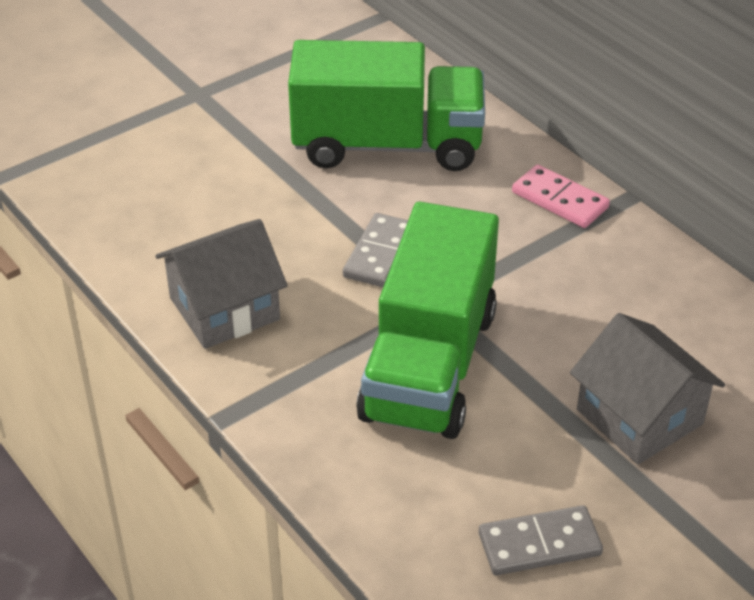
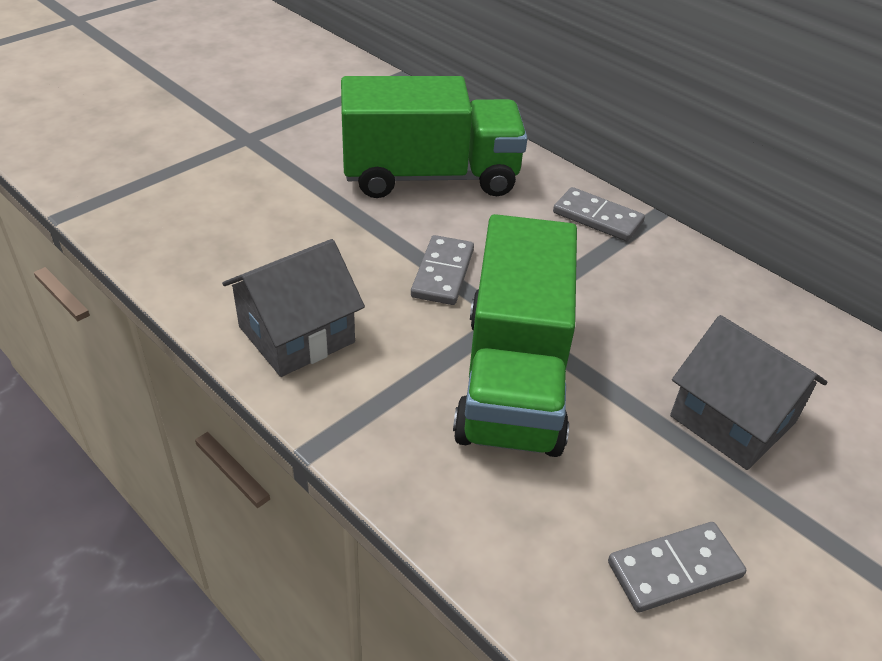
camera: 10 degrees left, 0 degrees up
pink domino [512,164,610,228] -> grey domino [553,187,645,241]

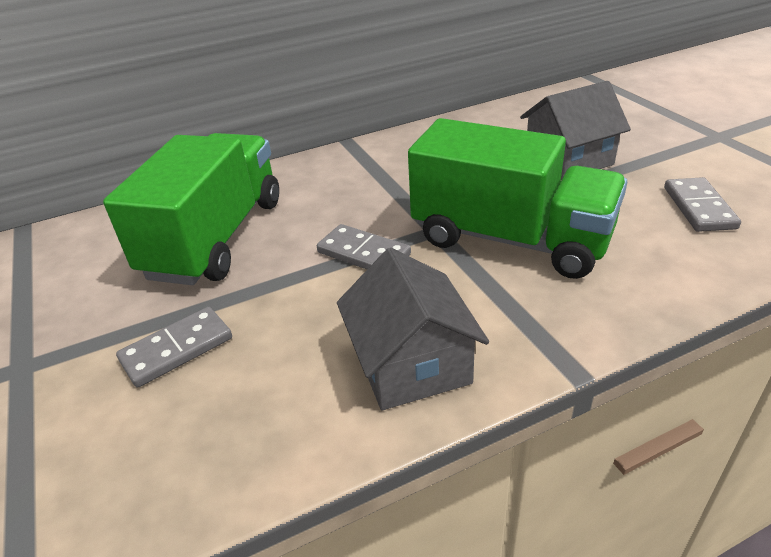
camera: 65 degrees left, 5 degrees down
grey domino [553,187,645,241] -> grey domino moved to [116,307,232,388]

